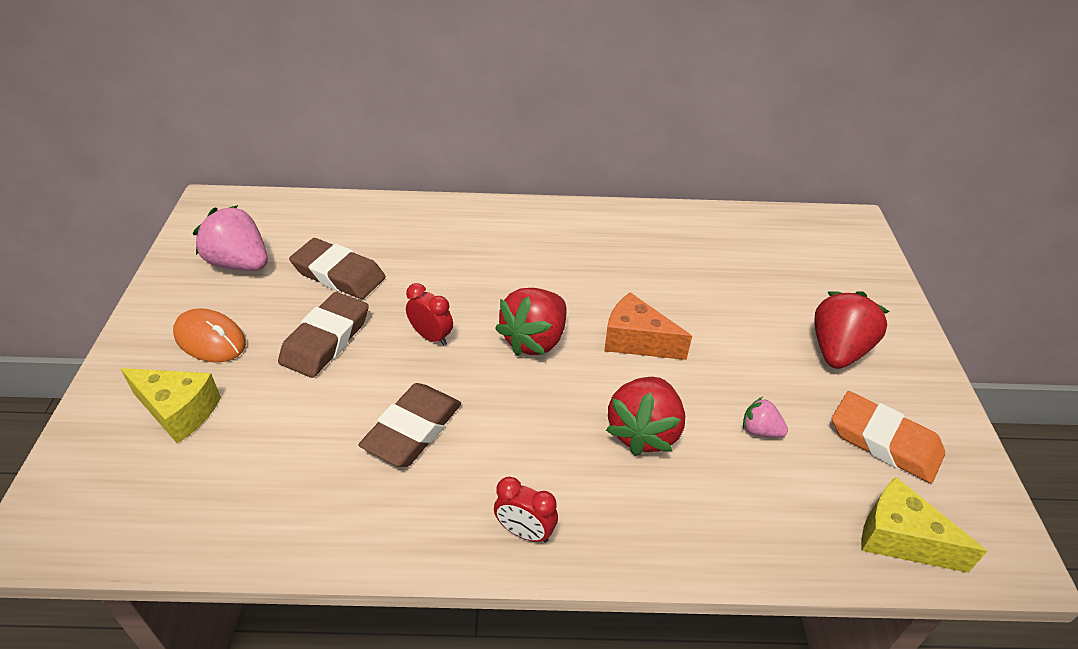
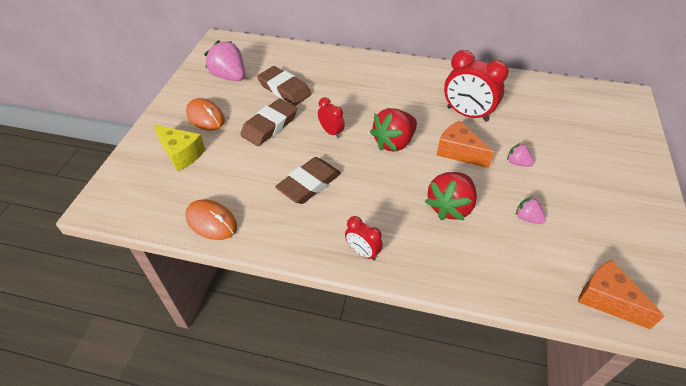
camera: 15 degrees right, 5 degrees up
red strawberry [814,291,890,369] -> none
orange eraser [832,391,945,483] -> none
yellow cheese [862,477,987,573] -> orange cheese [578,259,665,329]
none -> orange mouse [185,199,237,240]
none -> red clock [444,50,509,122]
none -> pink strawberry [507,143,534,167]

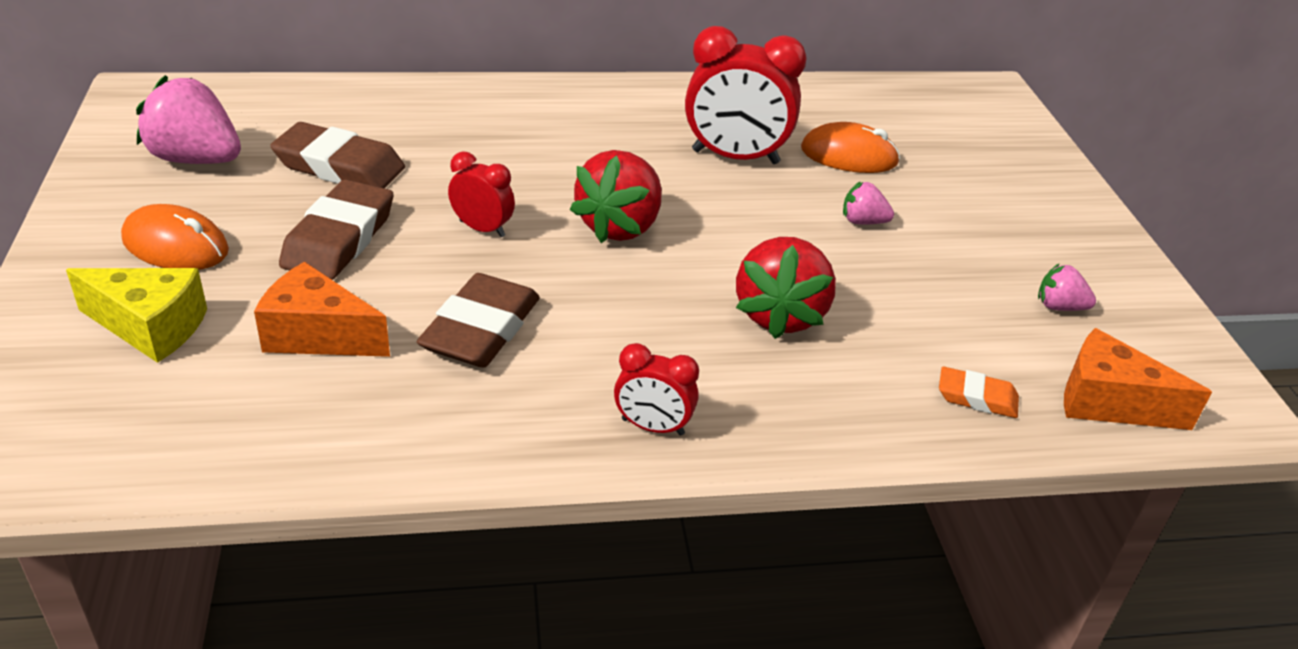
camera: 25 degrees left, 10 degrees down
orange mouse [185,199,237,240] -> orange mouse moved to [801,122,900,173]
orange cheese [437,121,494,168] -> orange cheese moved to [254,262,390,357]
pink strawberry [516,196,546,224] -> pink strawberry moved to [1038,263,1096,311]
none -> orange eraser [939,367,1019,418]

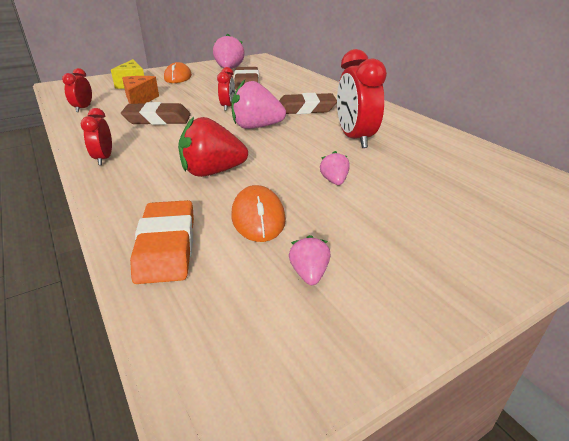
camera: 70 degrees right, 5 degrees down
brown eraser [279,179,393,280] -> brown eraser moved to [279,93,337,114]
red strawberry [570,150,662,243] -> pink strawberry [231,80,286,129]
orange mouse [801,122,900,173] -> orange mouse moved to [231,185,286,242]
orange eraser [939,367,1019,418] -> orange eraser [130,200,194,284], size x1.82
orange cheese [1064,328,1212,430] -> none
none -> red clock [62,68,92,112]

